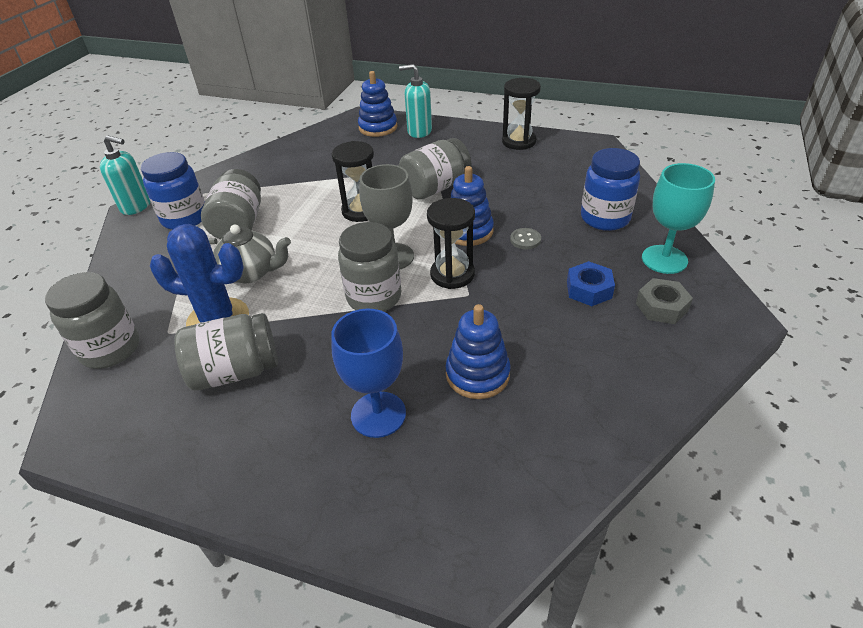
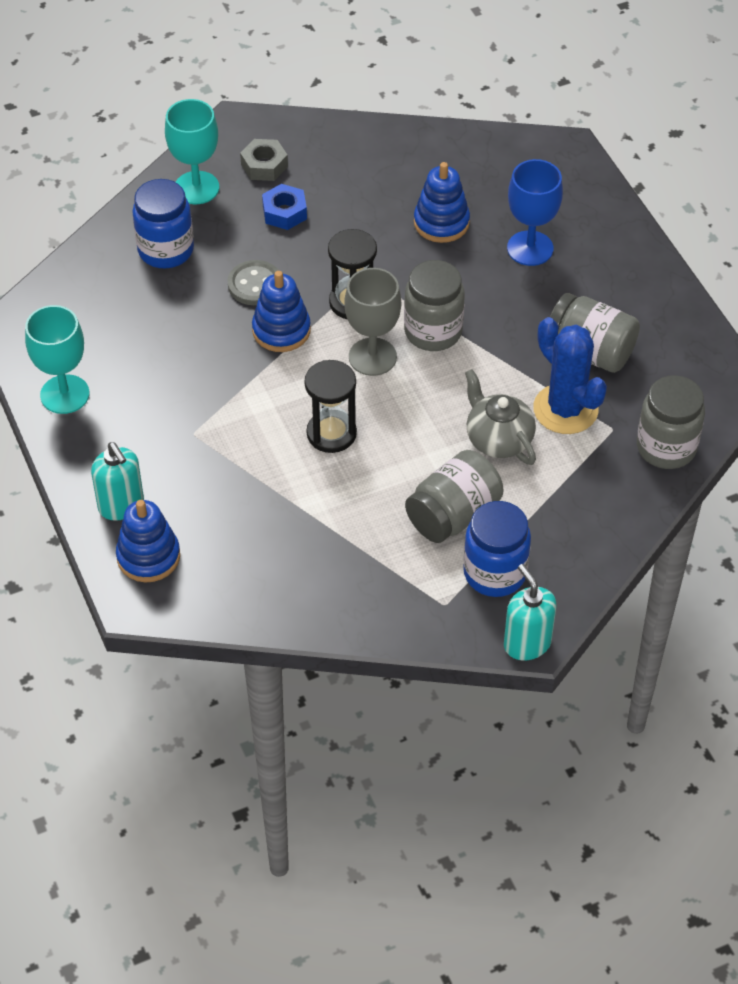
camera: 135 degrees left, 10 degrees up
grey jar [399,138,471,200] -> none
black hourglass [502,78,541,150] -> turquoise goblet [25,305,90,414]
grey button [510,228,541,249] -> grey button [228,260,279,305], size x1.58

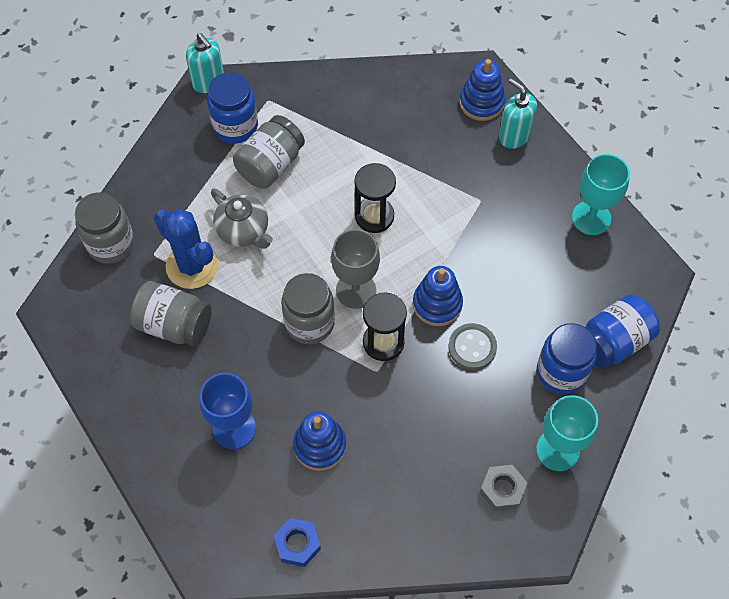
camera: 170 degrees right, 10 degrees up
blue nut [262,184,307,230] -> blue nut moved to [274,518,321,567]
none -> blue jar [585,294,660,369]

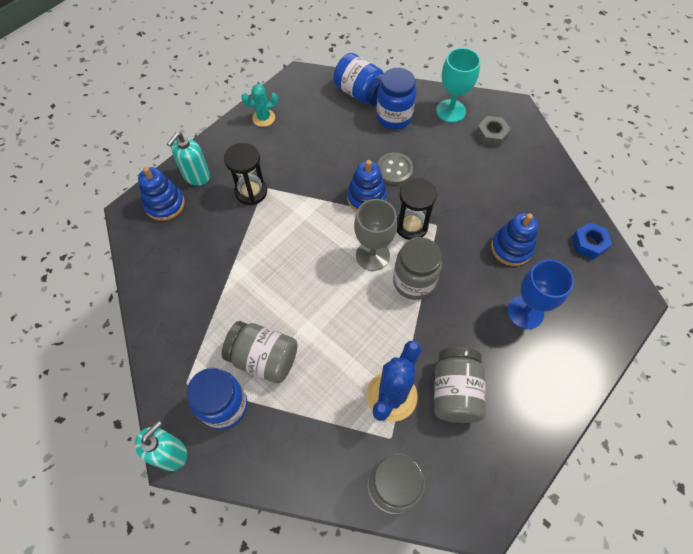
camera: 105 degrees left, 0 degrees up
grey teapot [211,189,273,249] -> none
black hourglass [354,163,396,233] -> black hourglass moved to [224,143,267,205]
turquoise goblet [572,154,630,235] -> turquoise cactus [241,84,278,127]

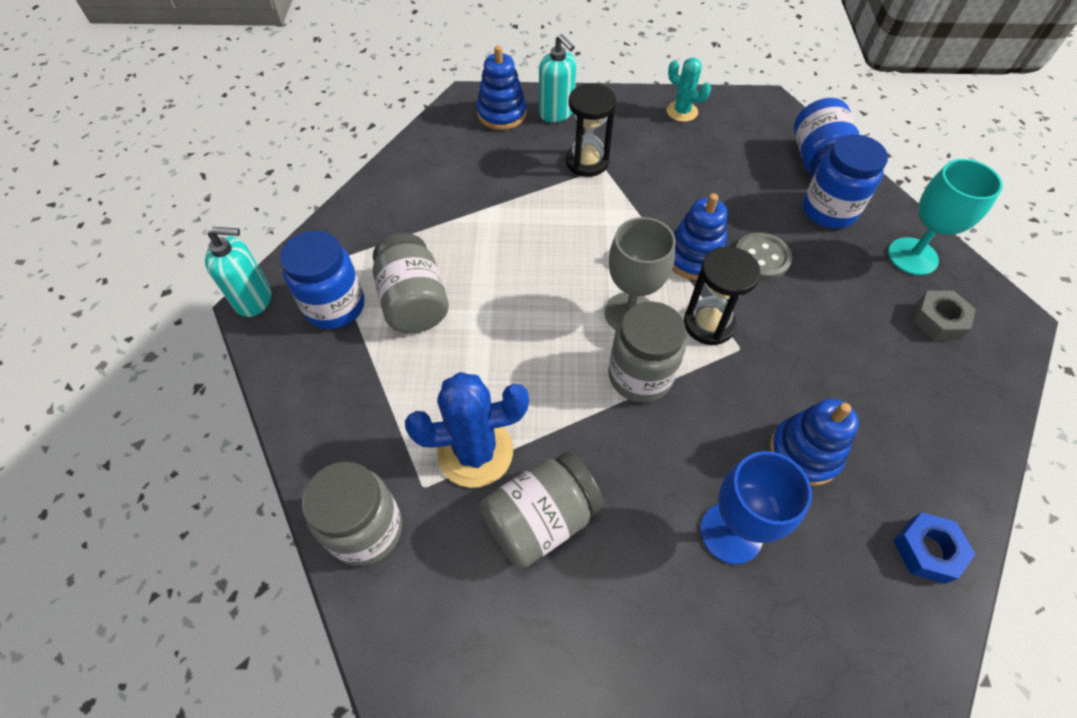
camera: 50 degrees right, 5 degrees down
turquoise soap dispenser [167,132,210,186] -> turquoise soap dispenser turned 120 degrees counterclockwise [539,34,577,123]

